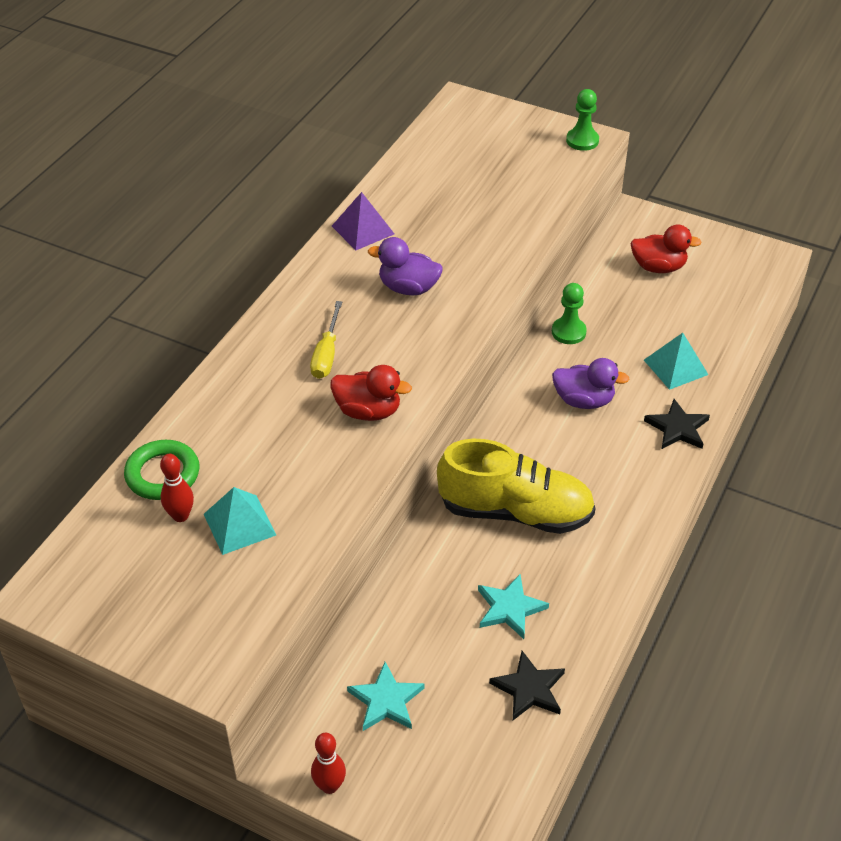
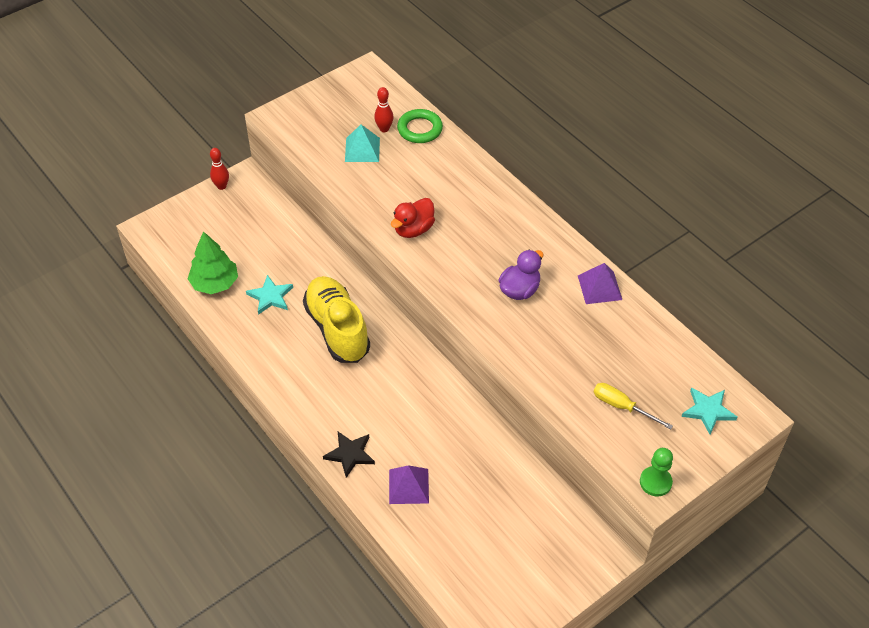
camera: 115 degrees right, 5 degrees up
yellow screwdriver [310,301,342,379] -> yellow screwdriver moved to [594,383,673,430]
turquoise star [347,662,425,731] -> turquoise star moved to [681,387,737,434]
yellow shoe [437,439,596,534] -> yellow shoe turned 120 degrees clockwise [303,276,370,363]
black star [489,651,565,720] -> green tree [188,231,238,294]
green pawn [552,283,587,344] -> none
purple duck [552,358,630,409] -> none
red duck [630,224,702,273] -> none
turquoise pyramid [644,333,708,390] -> purple pyramid [389,465,429,504]

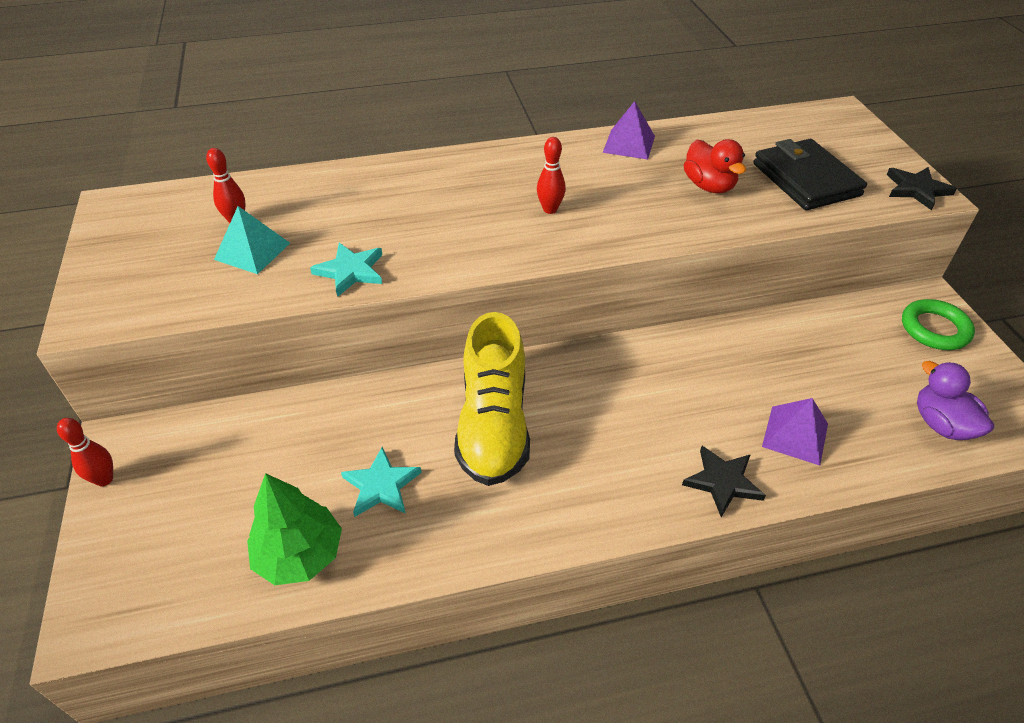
camera: 65 degrees left, 5 degrees down
yellow shoe [303,276,370,363] -> yellow shoe turned 90 degrees counterclockwise [454,312,530,486]
red duck [391,198,435,238] -> red duck moved to [684,139,746,193]
green ring [397,109,443,143] -> green ring moved to [902,299,975,350]
purple duck [498,250,543,300] -> purple duck moved to [917,361,994,440]
yellow screwdriver [594,383,673,430] -> black wallet [753,139,867,210]
green pawn [640,448,673,497] -> black star [887,167,957,210]
turquoise star [681,387,737,434] -> turquoise star moved to [310,243,382,297]
none -> red bowling pin [537,137,566,214]

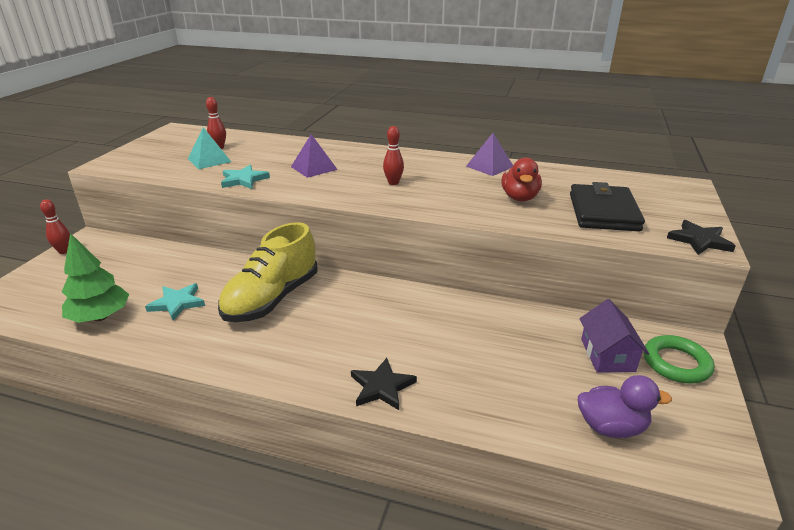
camera: 30 degrees right, 15 degrees down
purple pyramid [762,398,828,465] -> purple pyramid moved to [291,134,338,178]
purple duck [917,361,994,440] -> purple duck turned 90 degrees clockwise [578,375,672,438]
none -> purple house [580,299,649,373]

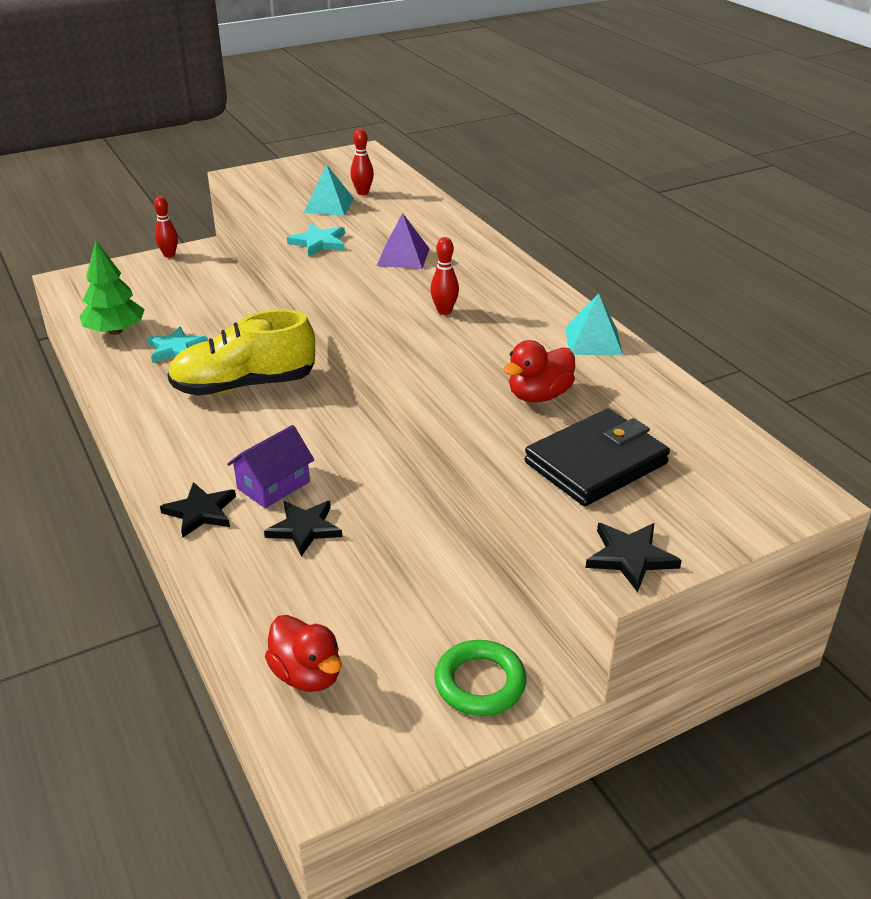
camera: 45 degrees right, 5 degrees up
purple pyramid [466,133,513,176] -> turquoise pyramid [565,293,623,355]
purple duck [578,375,672,438] -> red duck [265,615,341,692]
purple house [580,299,649,373] -> purple house moved to [227,425,314,508]
none -> black star [264,501,342,556]

